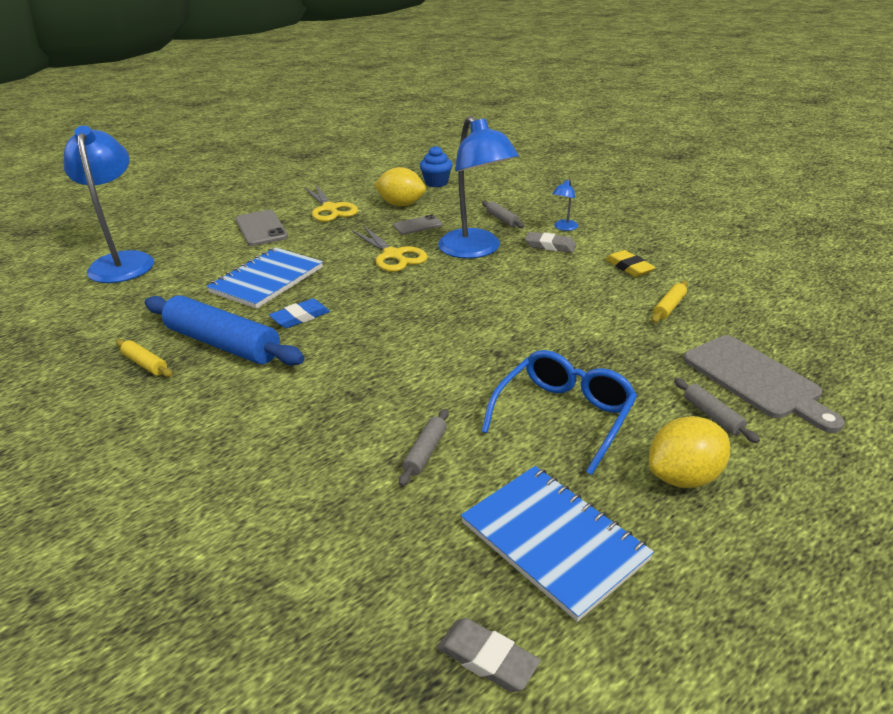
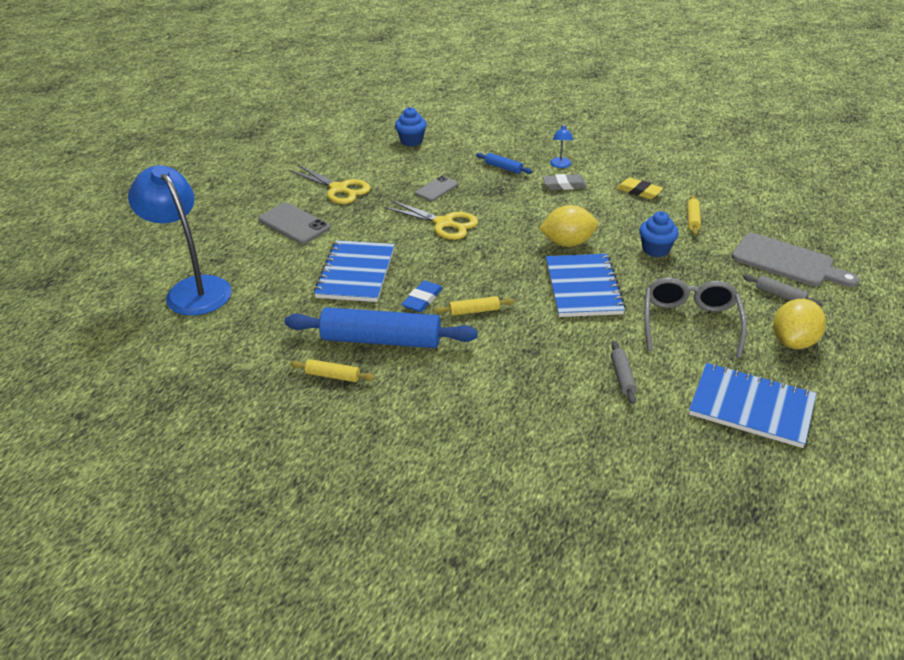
camera: 25 degrees left, 5 degrees up
yellow lemon [374,167,426,206] -> yellow lemon moved to [539,205,598,247]
grey eraser [437,618,541,692] -> none
blue lamp [438,116,519,259] -> none
blue glasses [481,350,637,475] -> grey glasses [644,278,747,358]
grey rolling pin [482,201,524,228] -> blue rolling pin [476,153,533,174]
none -> yellow rolling pin [434,296,515,316]
none -> blue notebook [546,254,626,317]
none -> blue cupcake [639,211,679,257]

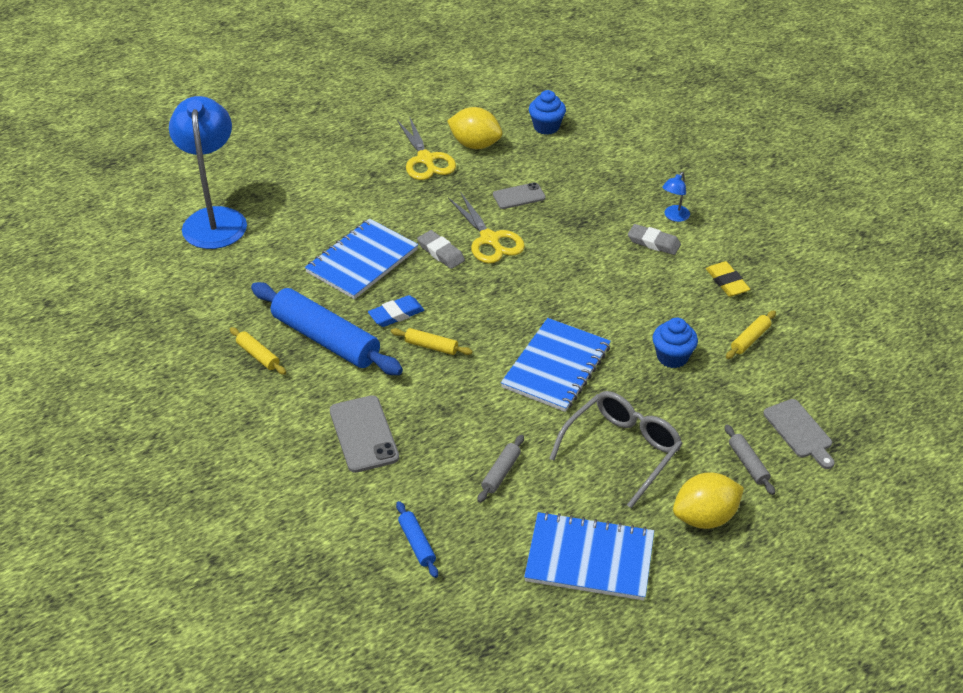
camera: 30 degrees right, 5 degrees up
grey phone [258,203,330,244] -> grey phone moved to [330,395,399,473]
blue rolling pin [476,153,533,174] -> blue rolling pin moved to [396,501,438,578]
yellow lemon [539,205,598,247] -> yellow lemon moved to [447,107,502,149]
blue notebook [689,363,816,448] -> blue notebook turned 45 degrees counterclockwise [524,511,654,600]
grey cutting board [732,233,859,287] -> grey cutting board [763,399,835,469], size x0.64
none -> grey eraser [417,230,465,269]

